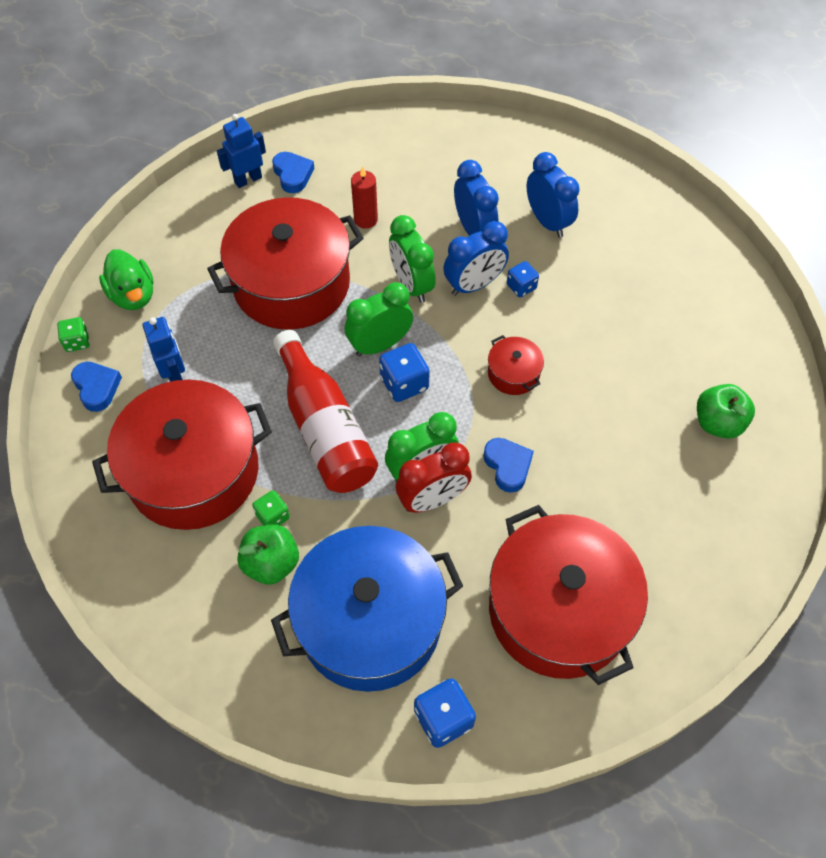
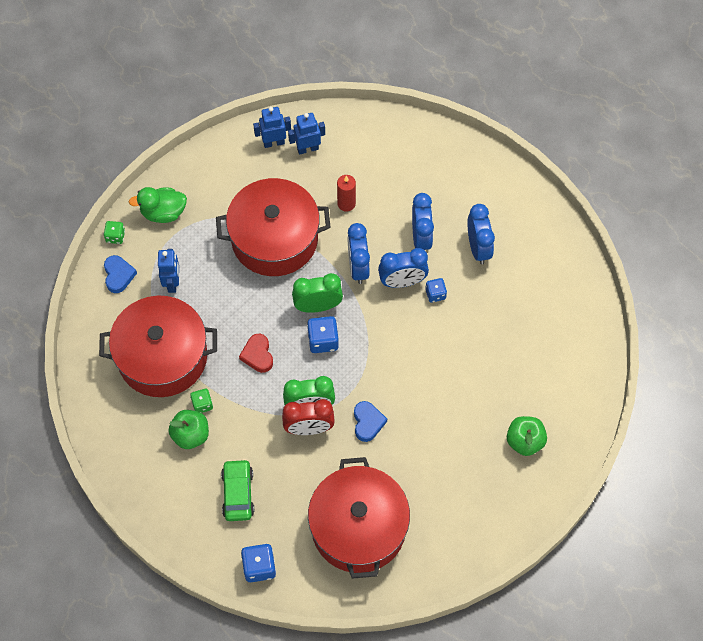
camera: 20 degrees right, 5 degrees up
green duck [99,250,154,310] -> green duck turned 90 degrees clockwise [129,187,187,223]
blue pot [271,526,463,692] -> green car [221,459,254,521]
blue heart [272,152,314,193] -> blue robot [288,113,325,155]
red bottle [273,330,378,493] -> red heart [239,334,273,373]
green clock [389,215,436,303] -> blue clock [348,223,370,284]
red pot [488,335,544,395] -> none

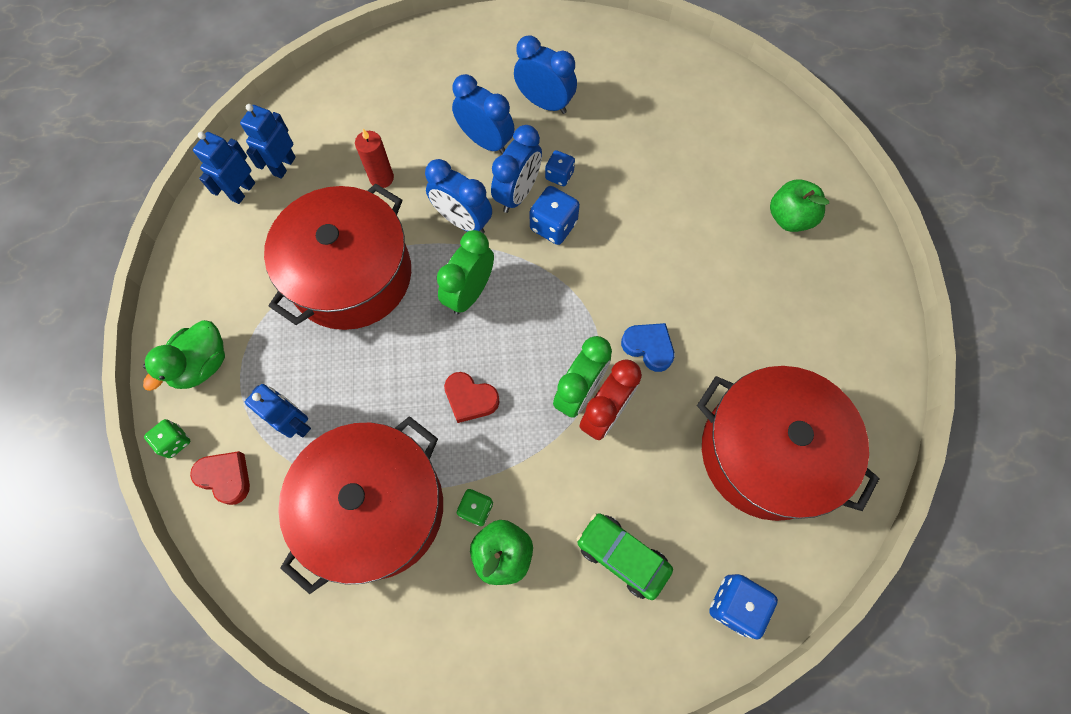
camera: 50 degrees left, 5 degrees up
blue heart [104,255,137,293] -> red heart [190,451,250,505]
blue dice [307,316,339,353] -> blue dice moved to [530,186,580,245]

